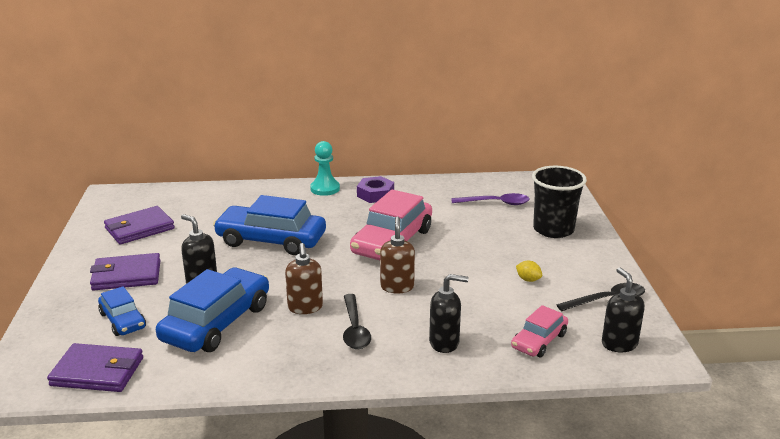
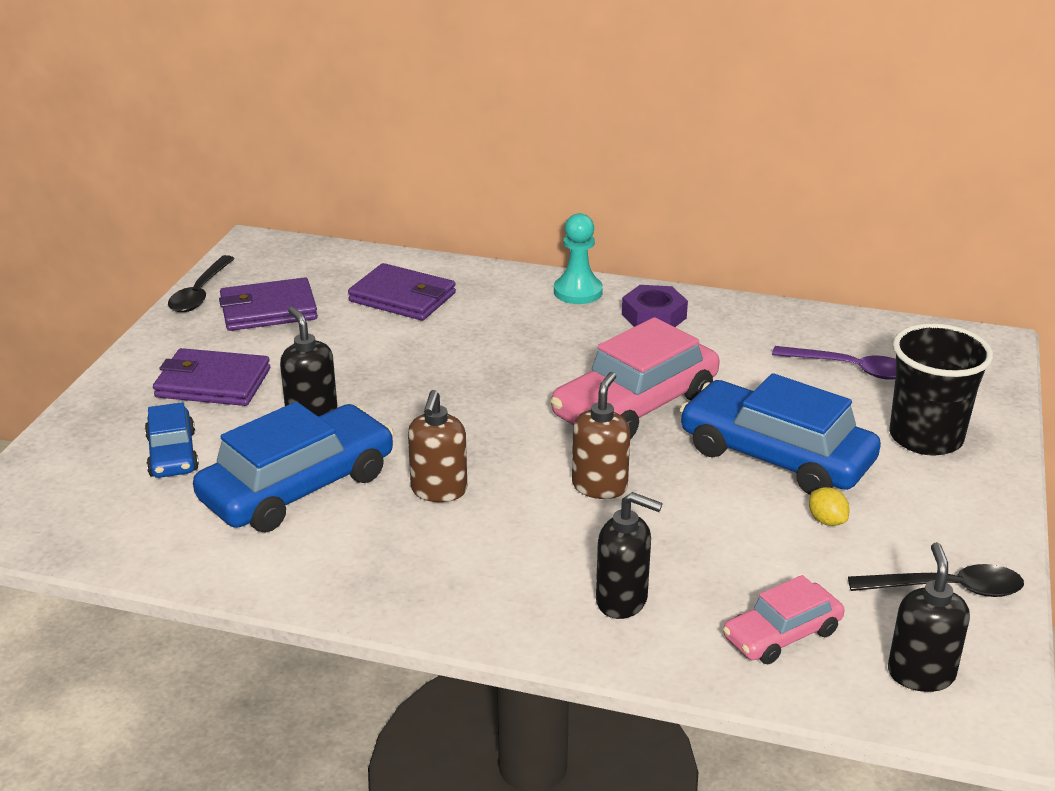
camera: 20 degrees right, 5 degrees up
purple wallet [47,343,143,392] -> purple wallet moved to [348,263,456,321]
blue car [213,195,326,255] -> blue car moved to [680,373,881,495]
black spoon [343,294,371,349] -> black spoon moved to [168,255,235,312]

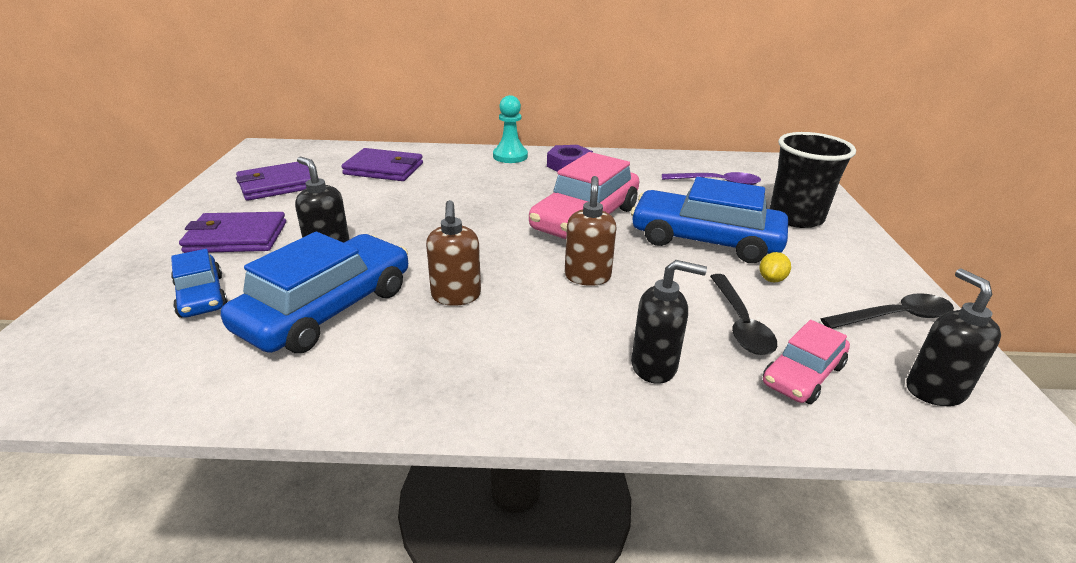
camera: 15 degrees left, 0 degrees up
black spoon [168,255,235,312] -> black spoon moved to [710,274,777,355]
yellow lemon [809,487,850,526] -> yellow lemon turned 75 degrees clockwise [759,252,791,282]

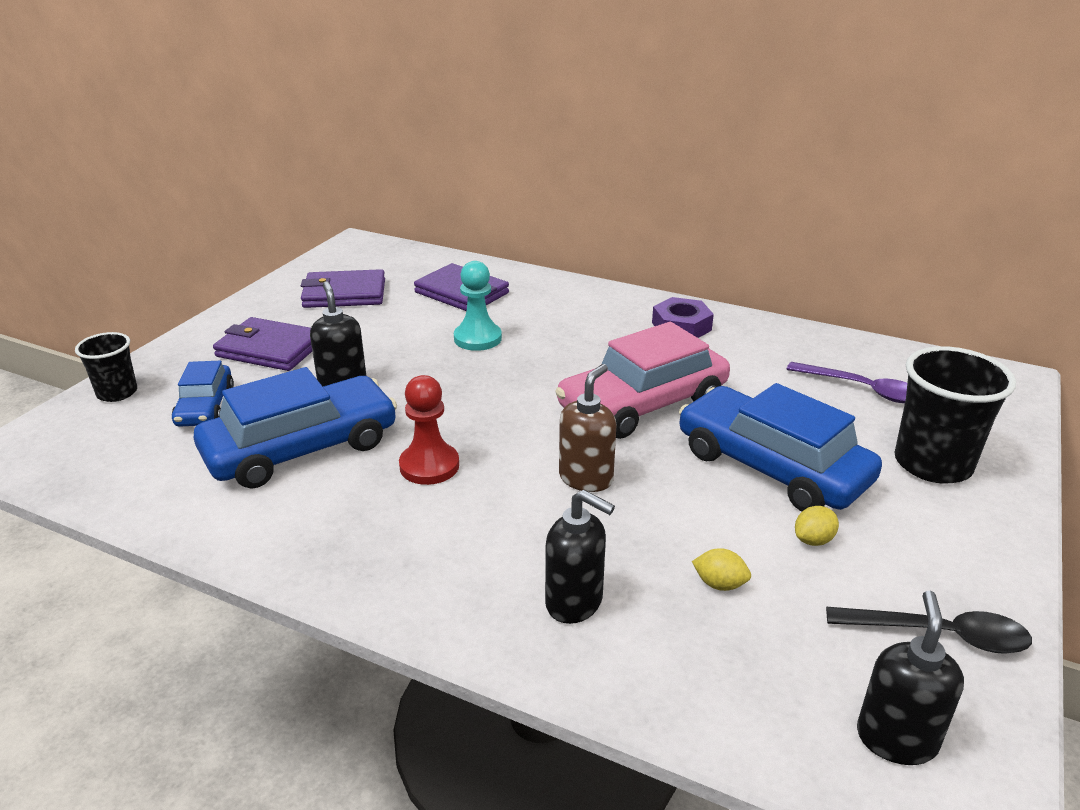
camera: 25 degrees right, 0 degrees up
brown soap dispenser [426,200,481,306] -> red pawn [399,375,459,485]
turquoise pawn [493,95,528,163] -> turquoise pawn moved to [454,261,502,351]
black spoon [710,274,777,355] -> yellow lemon [692,548,751,591]
pink car [763,320,850,404] -> none
none -> black cup [75,332,137,402]

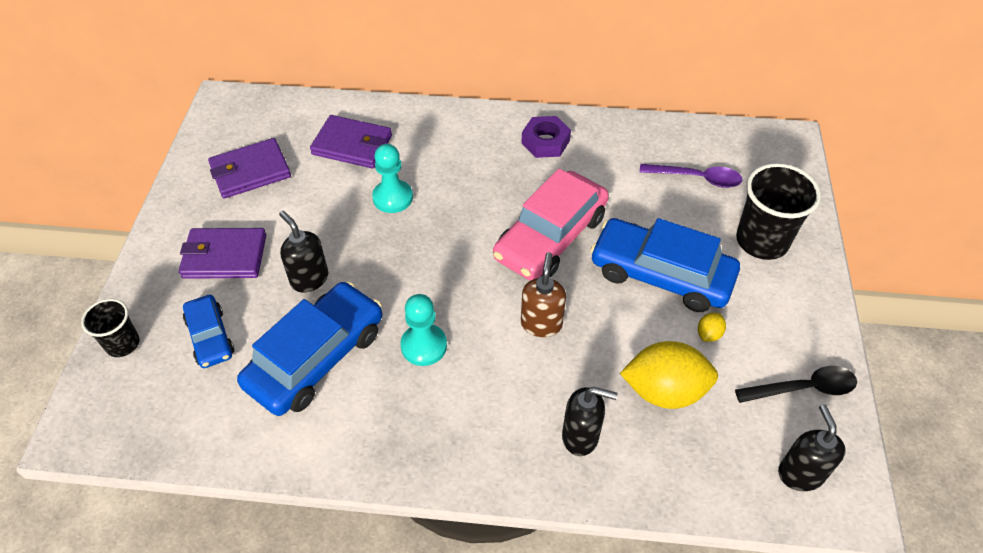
camera: 20 degrees left, 20 degrees up
red pawn [399,375,459,485] -> turquoise pawn [401,294,447,366]
yellow lemon [692,548,751,591] -> yellow lemon [620,341,718,409], size x2.35

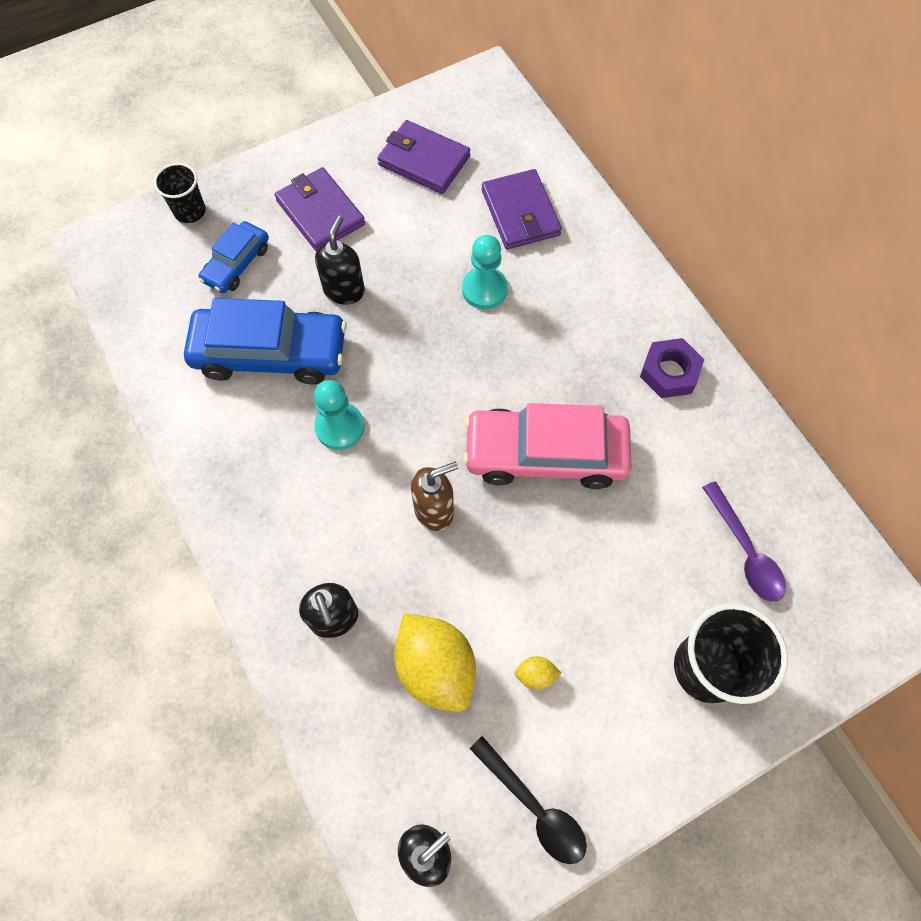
camera: 55 degrees right, 15 degrees up
blue car [590,218,740,312] -> none

